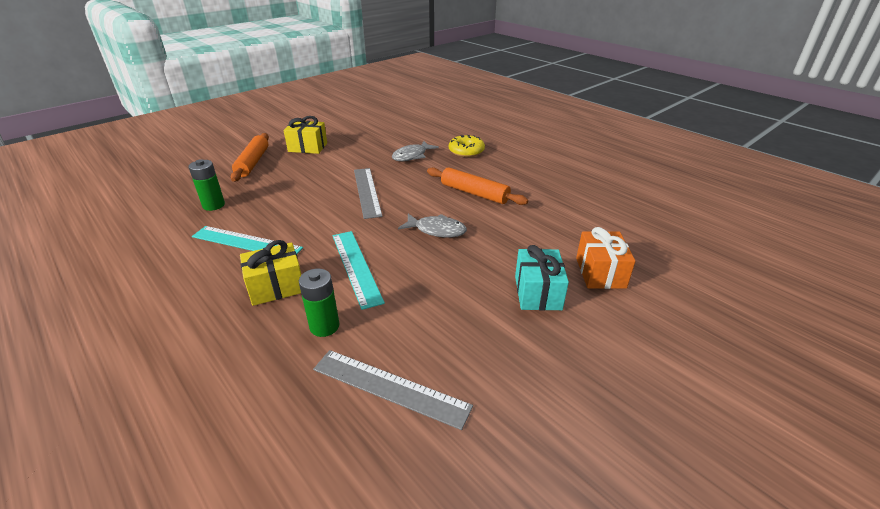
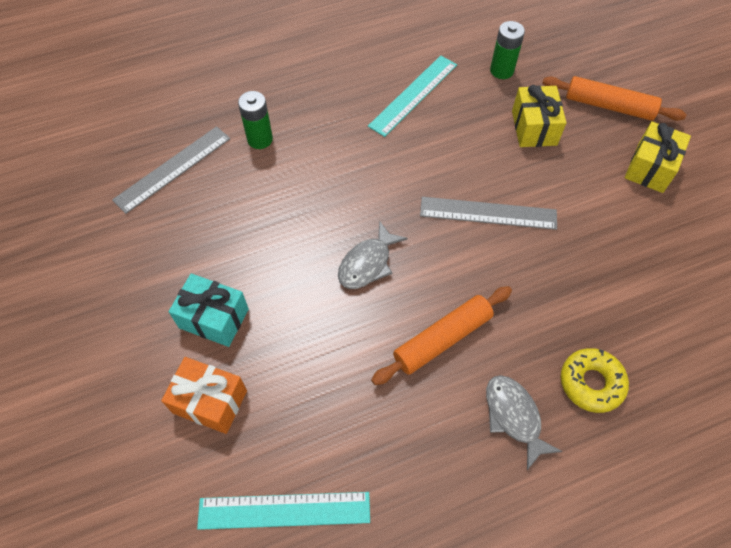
camera: 110 degrees right, 25 degrees up
yellow gift [240,240,301,306] -> yellow gift moved to [512,85,566,147]
turquoise ruler [332,231,385,310] -> turquoise ruler moved to [197,492,370,530]
grey fish [392,141,439,161] -> grey fish moved to [486,375,562,470]

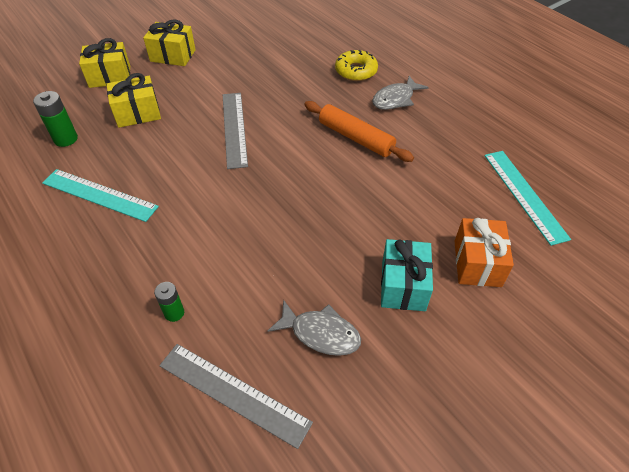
camera: 105 degrees left, 10 degrees down
green battery [238,91,273,149] -> green battery [154,282,184,322], size x0.66
grey fish [338,220,408,289] -> grey fish moved to [268,299,361,356]
orange rolling pin [543,76,687,121] -> yellow gift [79,38,130,88]

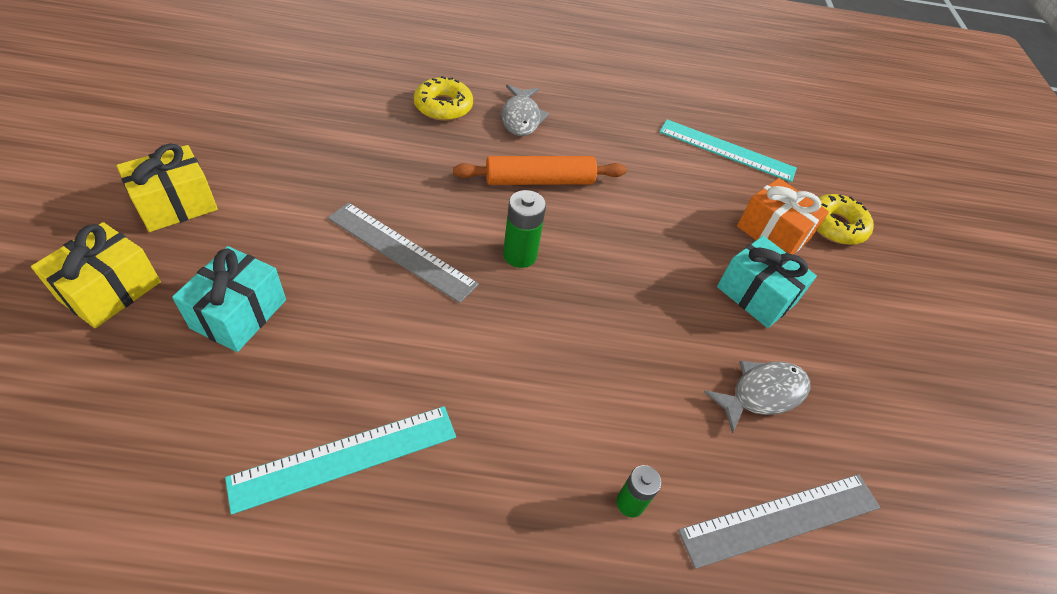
camera: 55 degrees left, 0 degrees up
green battery [33,91,78,147] -> green battery moved to [503,190,546,268]
yellow gift [106,73,161,128] -> turquoise gift [172,246,286,352]
none -> yellow donut [817,194,874,245]

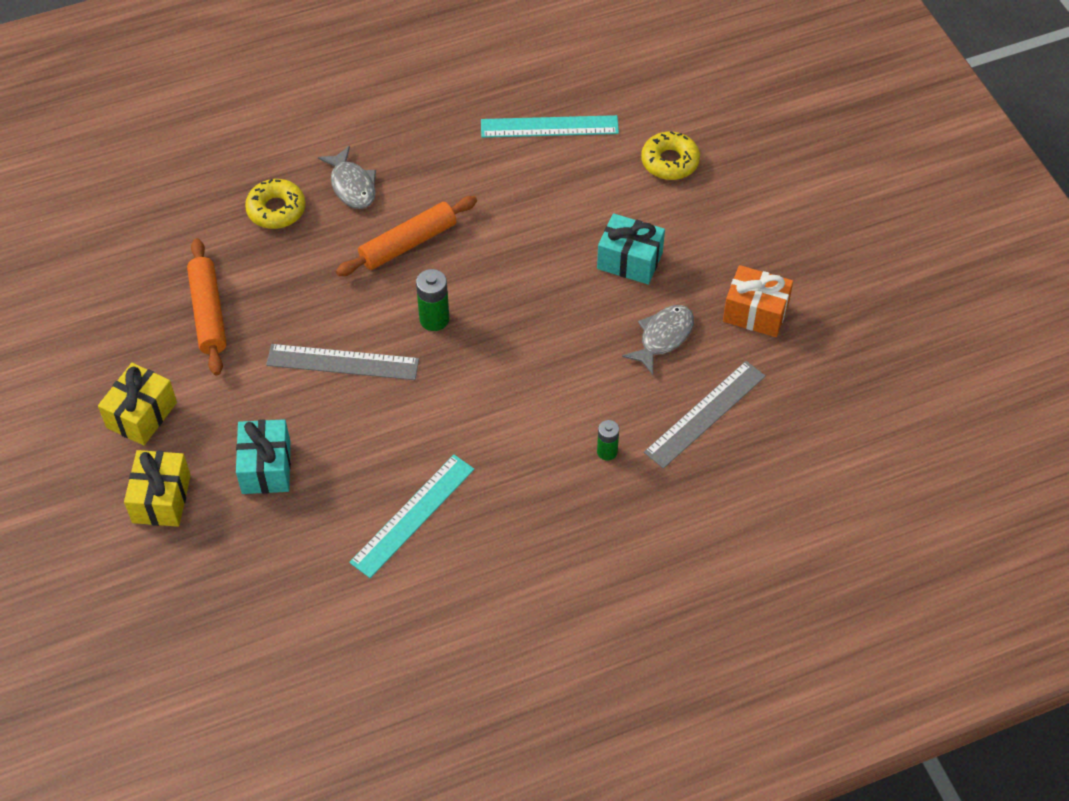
camera: 20 degrees left, 5 degrees up
orange gift [737,178,829,254] -> orange gift moved to [723,265,793,337]
none -> orange rolling pin [187,238,227,375]

